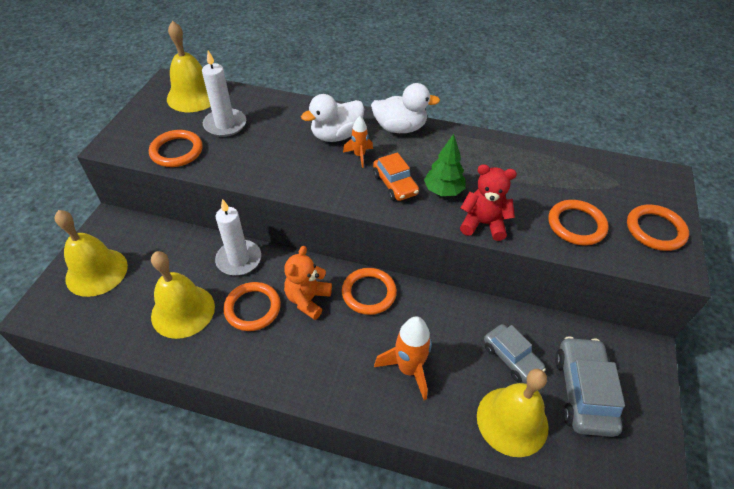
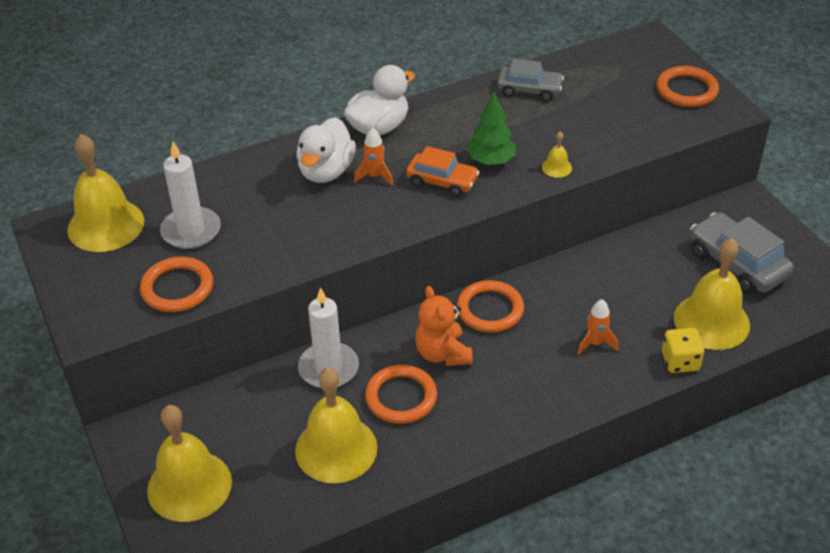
camera: 40 degrees left, 5 degrees down
orange rocket [374,316,432,400] -> orange rocket [578,299,619,354], size x0.58
red teddy bear [460,164,517,241] -> yellow bell [542,131,572,178]
grey car [484,324,546,383] -> grey car moved to [497,59,564,101]
orange ring [548,200,609,246] -> none
none -> yellow dice [662,328,704,373]

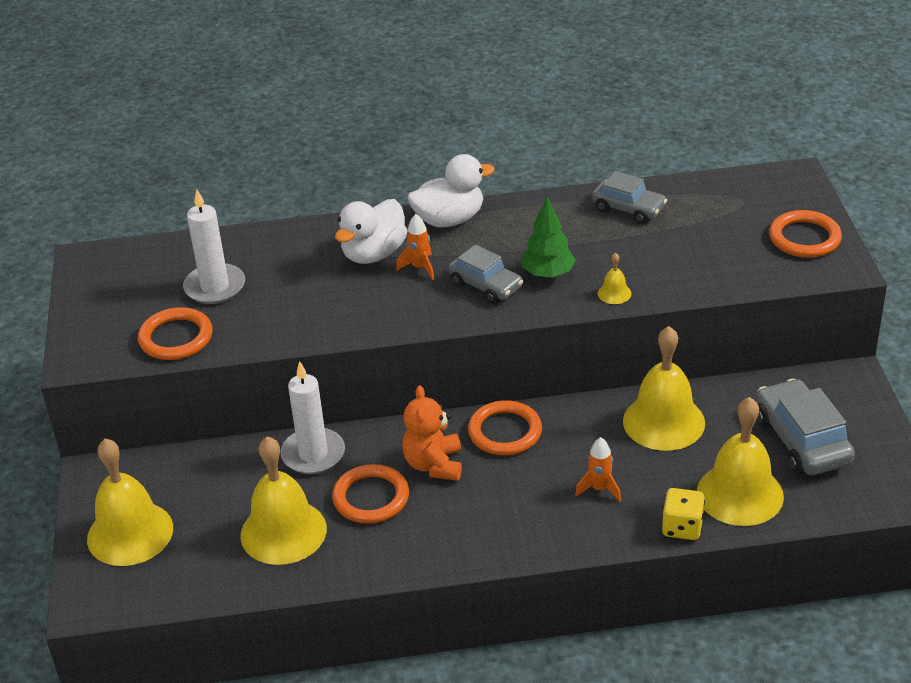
camera: 20 degrees right, 5 degrees down
yellow bell [67,134,144,252] -> yellow bell moved to [623,326,705,451]
orange car [406,146,479,197] -> grey car [448,245,523,304]

